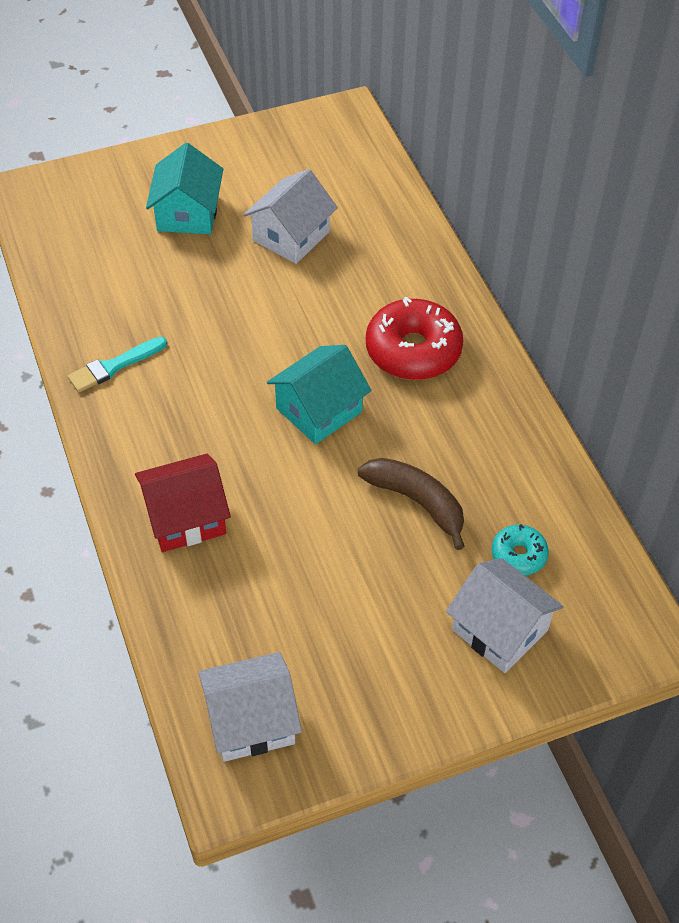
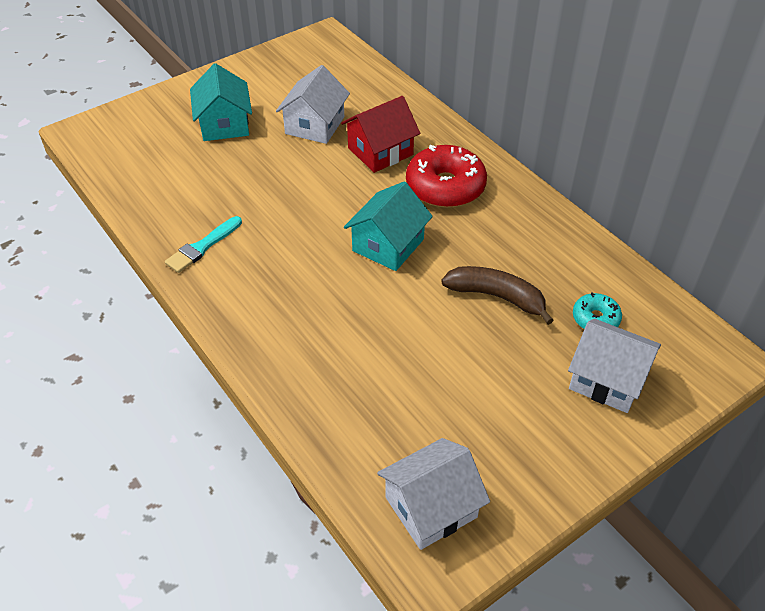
camera: 15 degrees left, 5 degrees down
red house [135,454,231,552] -> red house moved to [341,96,420,173]

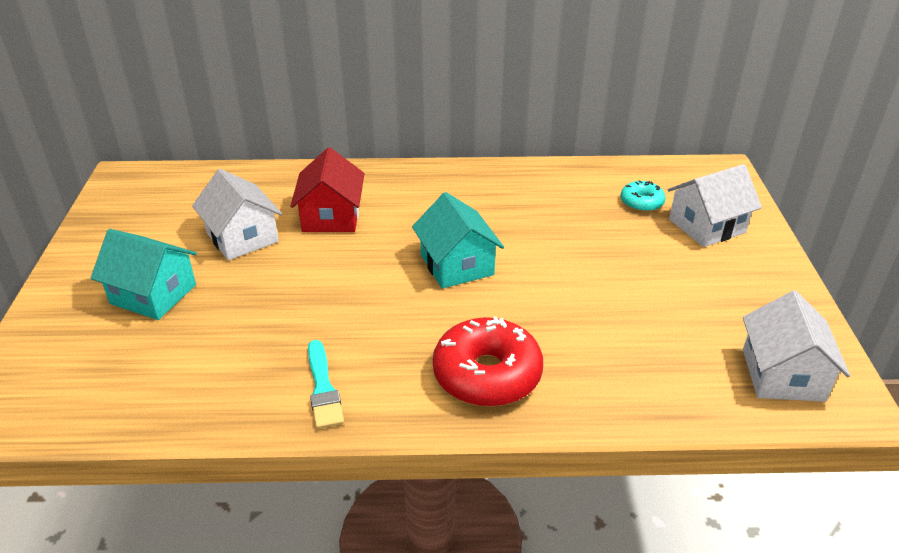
camera: 55 degrees left, 10 degrees down
red donut [406,145,487,208] -> red donut moved to [433,317,543,407]
brown banana [441,266,554,325] -> none

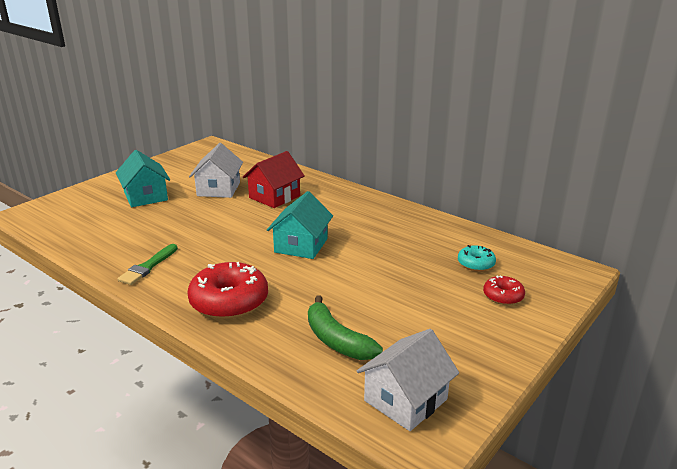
camera: 40 degrees right, 10 degrees down
turquoise brush [308,340,344,429] -> green brush [117,244,178,285]
white house [668,164,762,247] -> red donut [483,276,525,305]
none -> green banana [308,295,383,360]

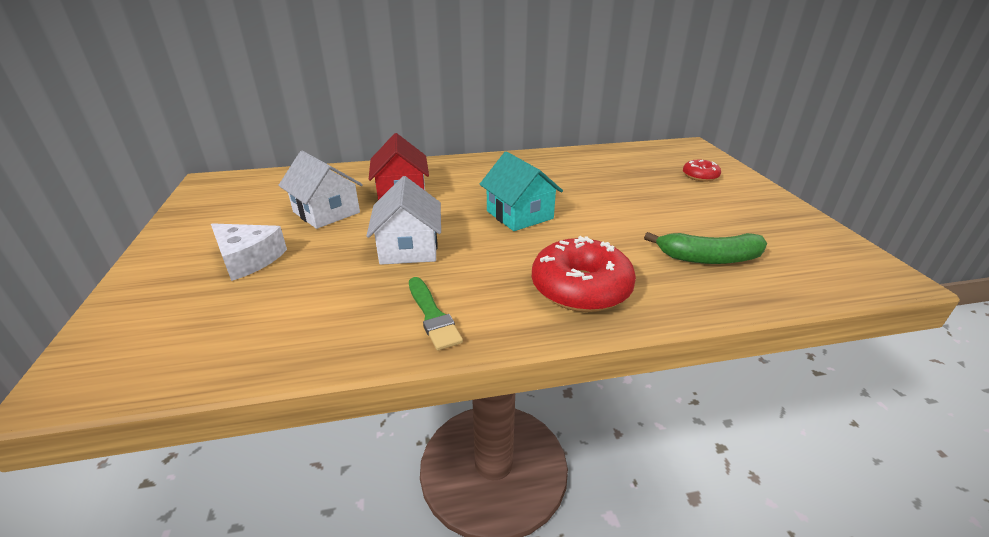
camera: 50 degrees left, 5 degrees up
turquoise house [116,150,170,207] -> white cheese [211,223,287,281]
white house [357,329,459,431] -> white house moved to [366,176,441,265]
turquoise donut [458,245,496,271] -> none

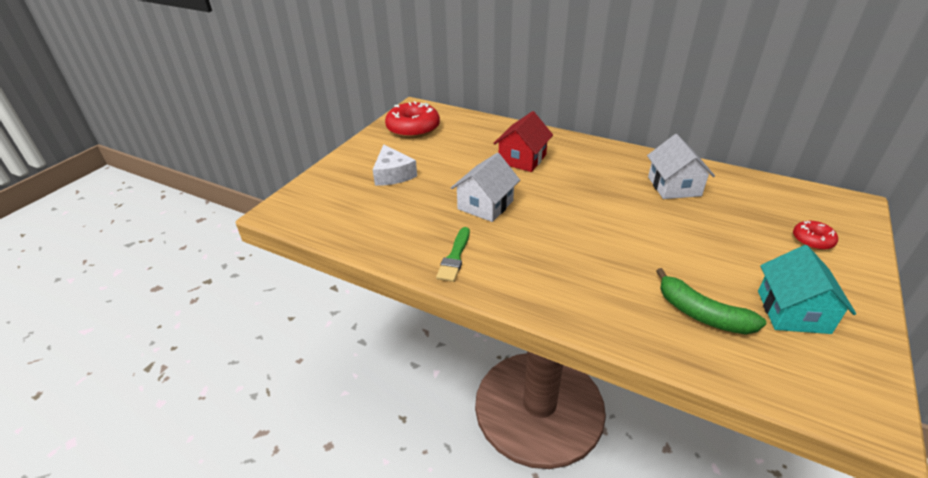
camera: 40 degrees right, 5 degrees up
white house [278,151,363,229] -> white house moved to [647,134,715,199]
turquoise house [480,151,563,231] -> turquoise house moved to [758,245,856,334]
red donut [532,236,636,312] -> red donut moved to [385,101,440,138]

